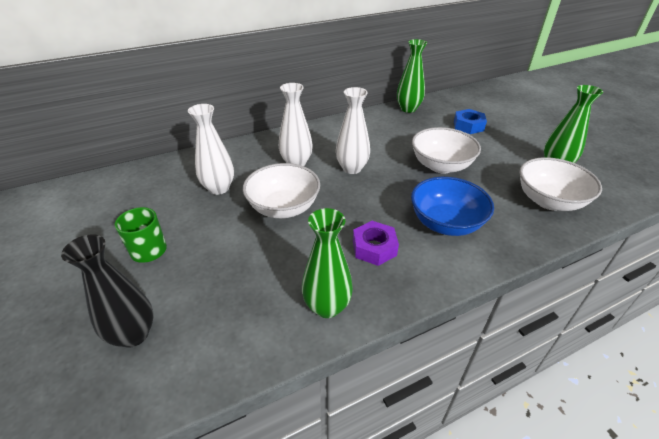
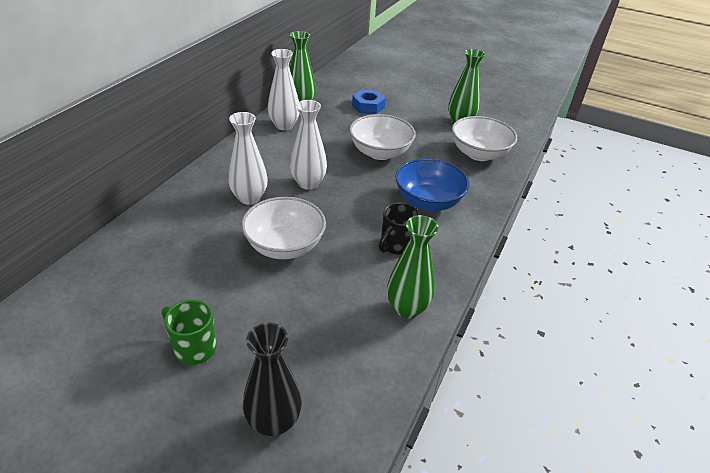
camera: 40 degrees left, 0 degrees up
white vase [188,104,234,195] -> white vase moved to [268,49,299,130]
purple nut [353,221,399,266] -> black mug [379,202,420,255]

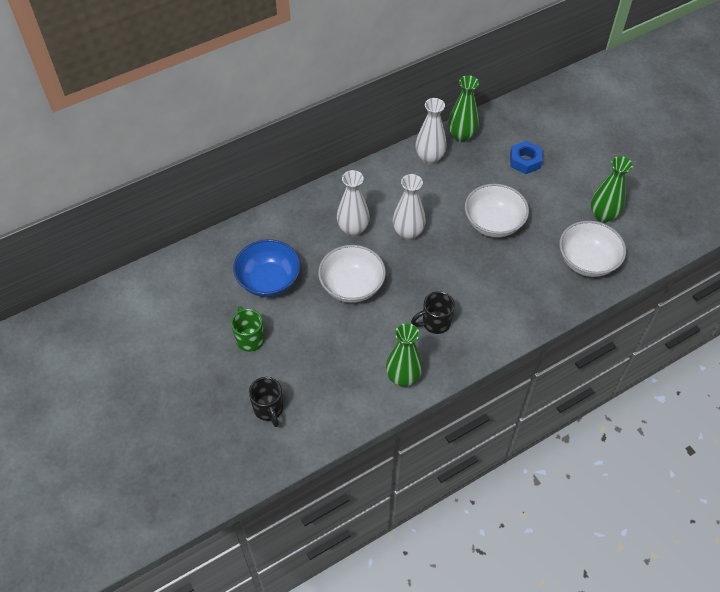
camera: 35 degrees right, 15 degrees up
black vase [243,323,302,436] -> black mug [249,377,283,427]
blue bowl [395,158,469,211] -> blue bowl moved to [233,239,301,297]

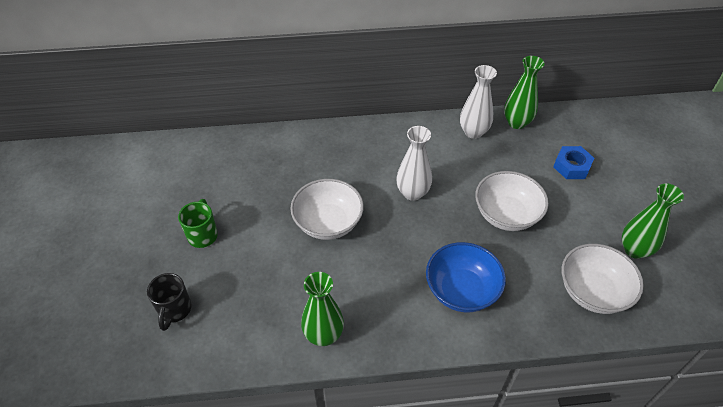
camera: 25 degrees right, 5 degrees down
blue bowl [233,239,301,297] -> blue bowl moved to [426,242,506,312]
white vase [337,170,370,237] -> none
black mug [411,291,455,334] -> none

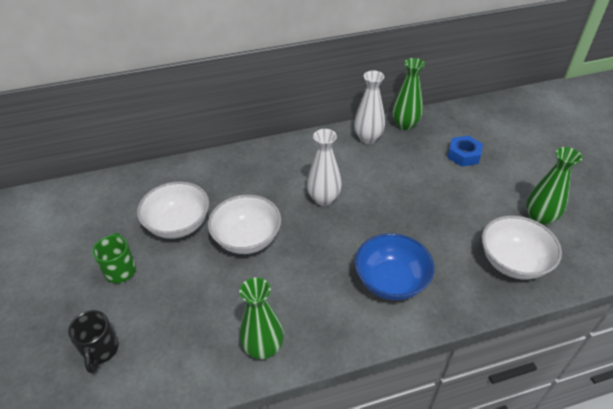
camera: 10 degrees left, 5 degrees down
white bowl [475,171,549,231] -> white bowl moved to [137,181,209,239]

